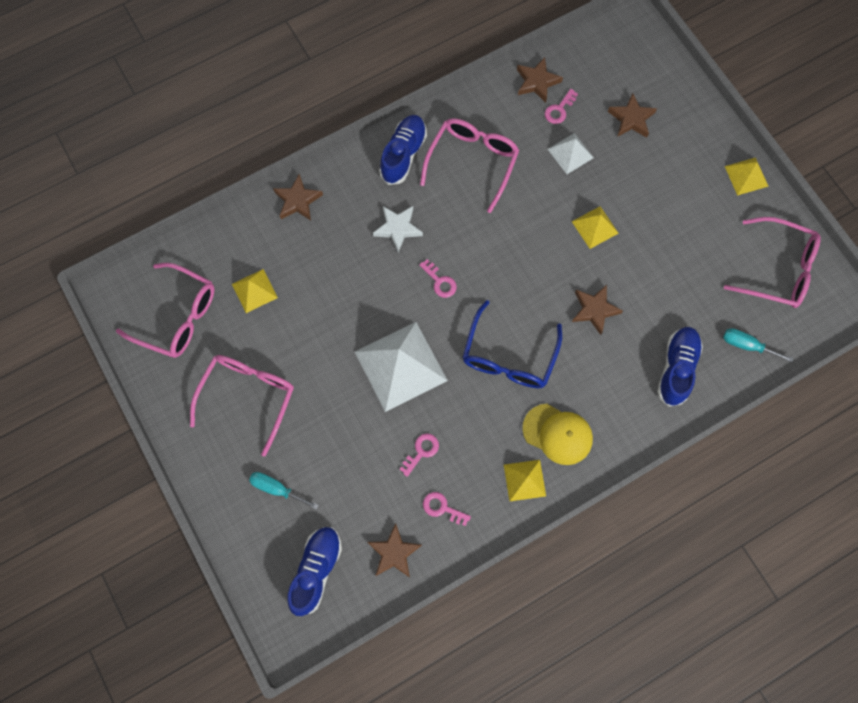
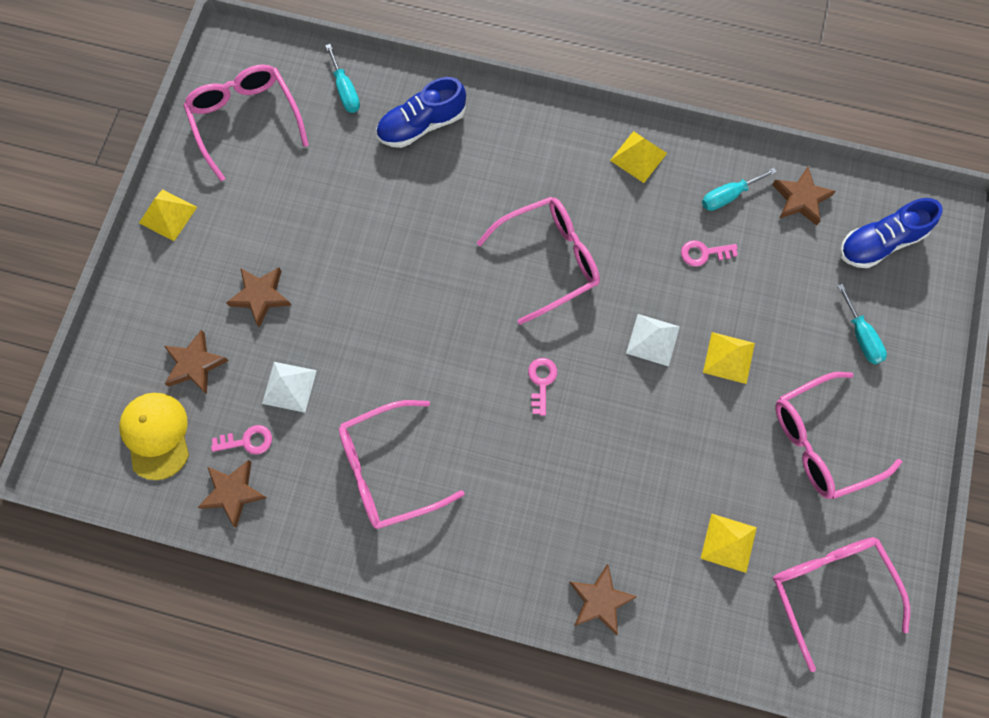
camera: 135 degrees left, 0 degrees up
white pyramid [355,322,448,412] -> white pyramid [626,314,680,367], size x0.51
white star [373,206,423,252] -> none
blue shoe [379,115,427,185] -> none
pink key [423,492,471,526] -> turquoise screwdriver [702,168,777,211]
blue glasses [462,300,562,388] -> pink glasses [477,197,600,325]
yellow cap [522,404,593,465] -> yellow cap moved to [119,393,189,480]
yellow pyramid [572,206,619,249] -> yellow pyramid moved to [703,332,755,384]
brown star [572,285,623,335] -> brown star moved to [226,267,292,327]

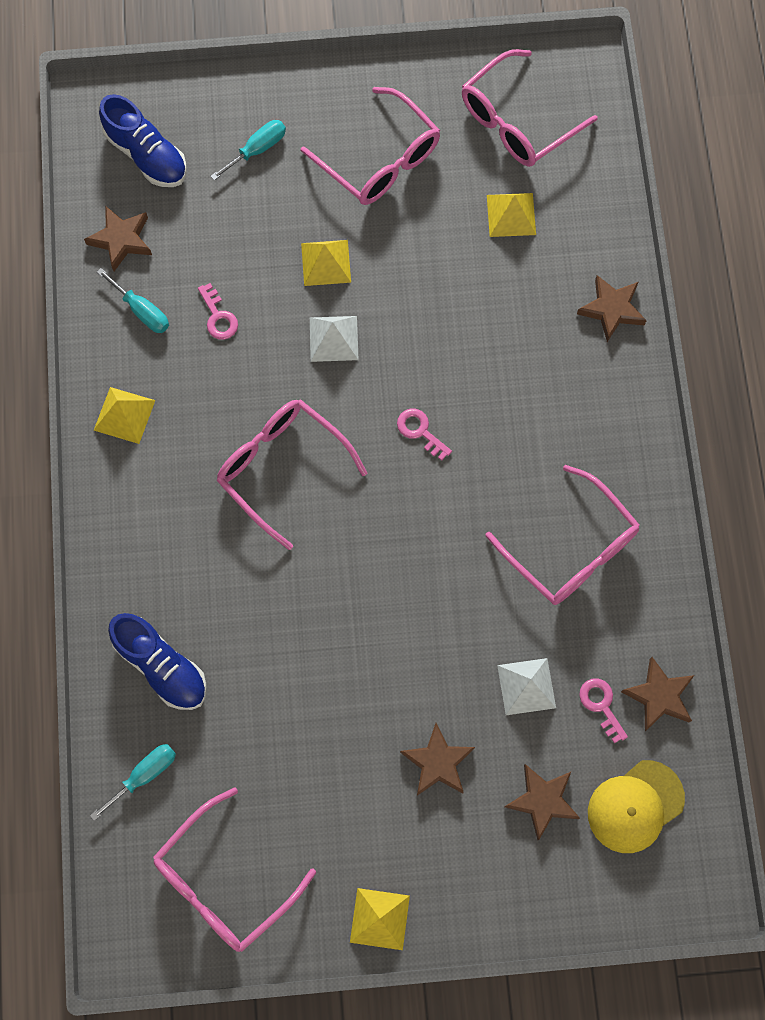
camera: 110 degrees left, 0 degrees up
pink key [528,358,557,416] -> pink key turned 60 degrees clockwise [397,409,452,461]

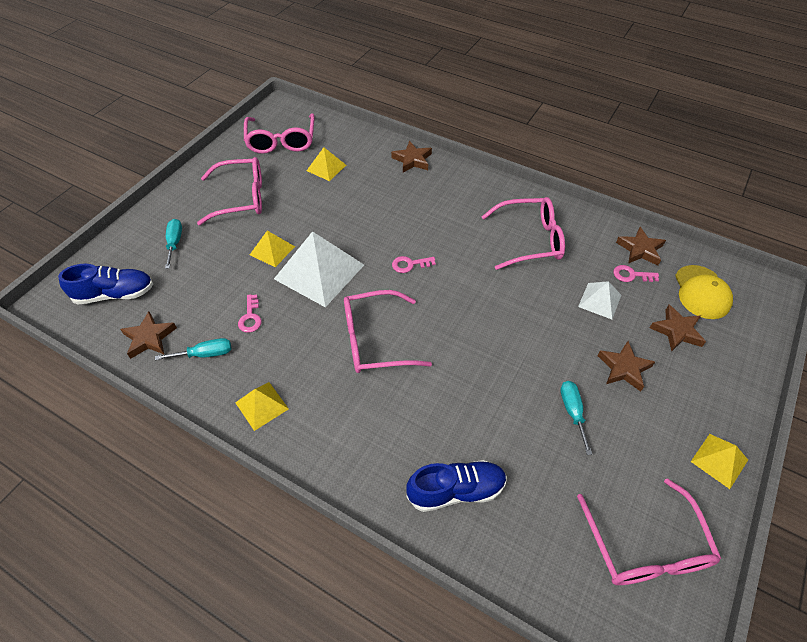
camera: 55 degrees left, 20 degrees down
turquoise screwdriver [90,744,176,821] -> turquoise screwdriver moved to [561,381,592,455]
pink key [198,283,238,339] -> pink key turned 75 degrees clockwise [238,294,262,333]
white pyramid [310,316,359,362] -> white pyramid [274,231,364,307], size x1.94

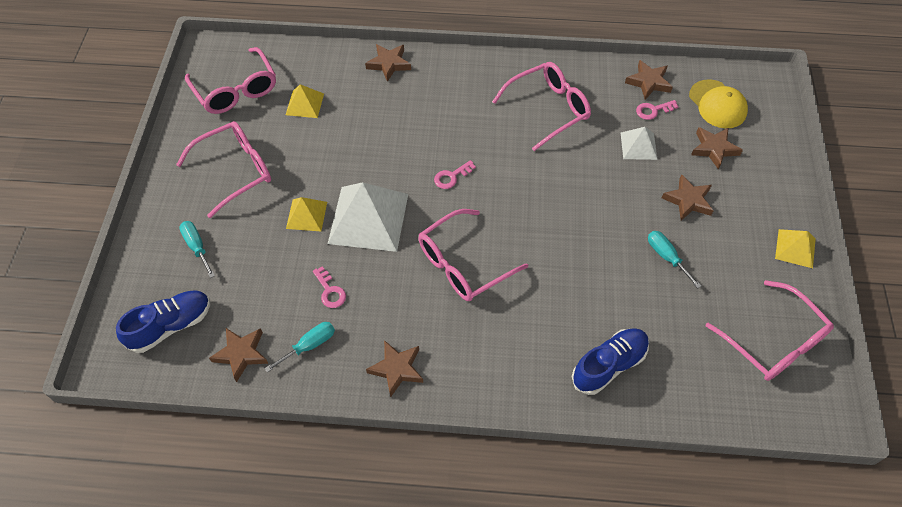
camera: 25 degrees left, 5 degrees up
yellow pyramid [235,382,289,431] -> brown star [366,340,423,398]

